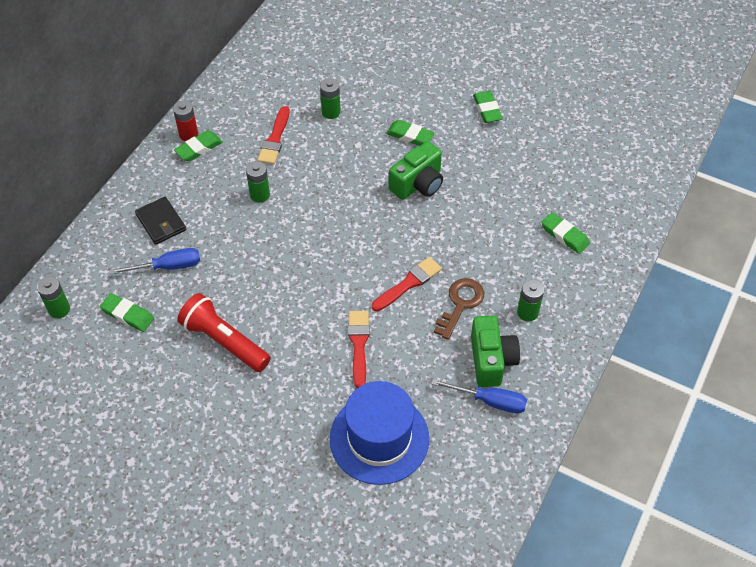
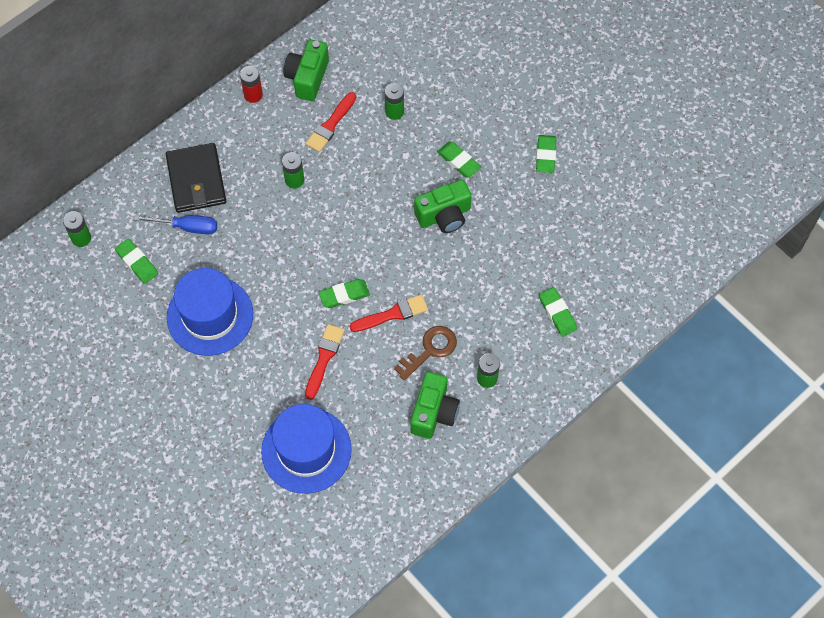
camera: 20 degrees right, 10 degrees up
black wallet [135,197,186,245] -> black wallet [166,143,226,213], size x1.53
green eraser [174,130,223,161] -> green eraser moved to [319,279,370,308]
red flashlight [177,293,271,372] -> blue hat [167,268,253,356]
blue screwdriver [431,379,527,413] -> none
none -> green camera [283,40,329,101]

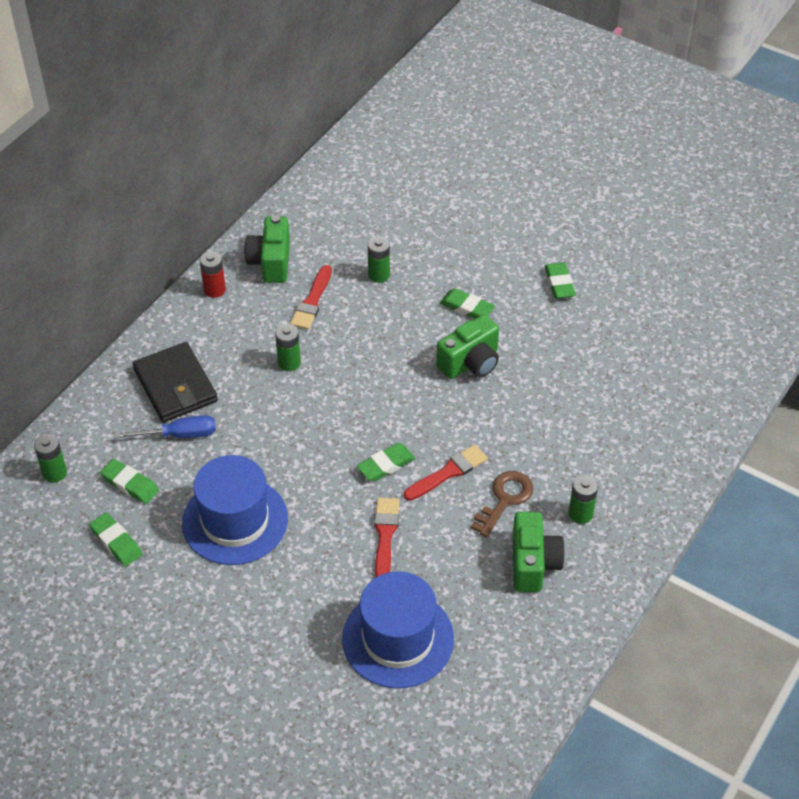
camera: 15 degrees left, 15 degrees down
green eraser [539,287,577,337] -> green eraser moved to [89,512,143,567]

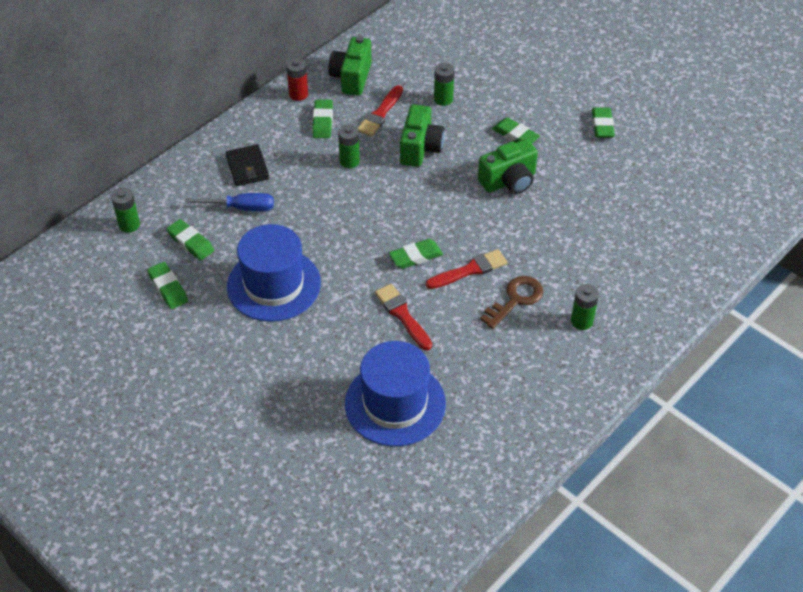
camera: 10 degrees right, 0 degrees up
black wallet [132,342,218,422] -> black wallet [226,144,269,186], size x0.65
red brush [374,498,400,577] -> red brush turned 45 degrees counterclockwise [375,284,432,350]
green camera [512,512,565,592] -> green camera moved to [400,104,445,167]
none -> green eraser [312,99,333,138]

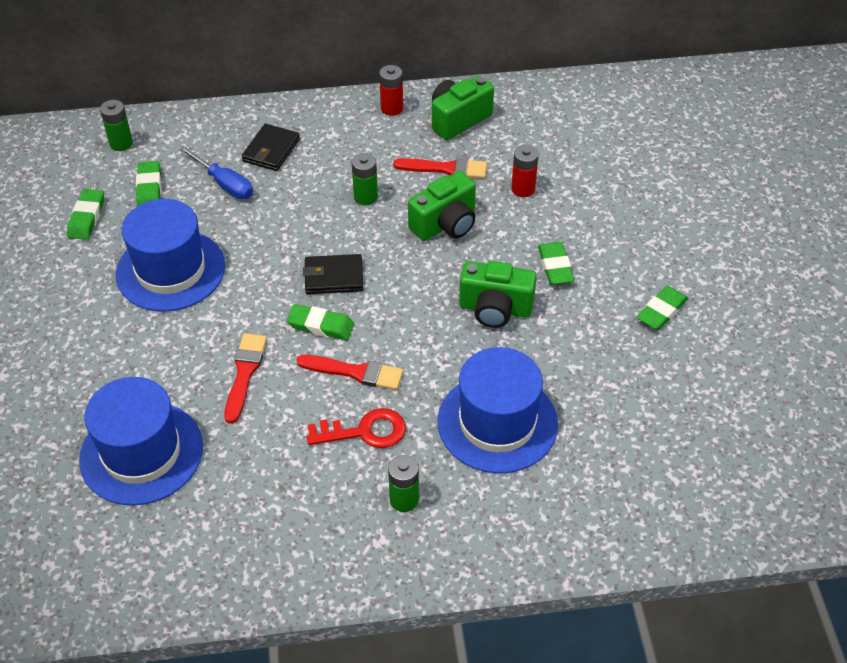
camera: 40 degrees right, 0 degrees up
green eraser [312,99,333,138] -> none
red brush [358,85,403,136] -> red brush turned 150 degrees counterclockwise [393,158,487,179]
green battery [434,63,454,106] -> red battery [511,145,539,197]
brown key [480,276,543,329] -> red key [307,408,406,448]
none -> black wallet [303,254,363,294]
none -> blue hat [438,347,558,473]

